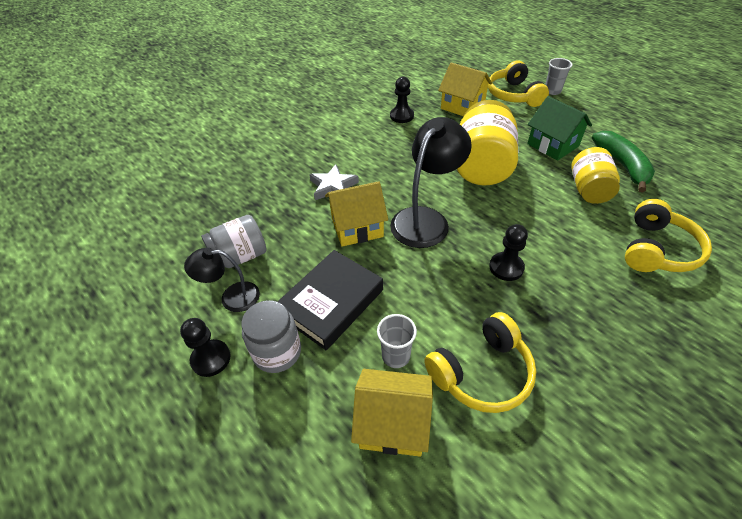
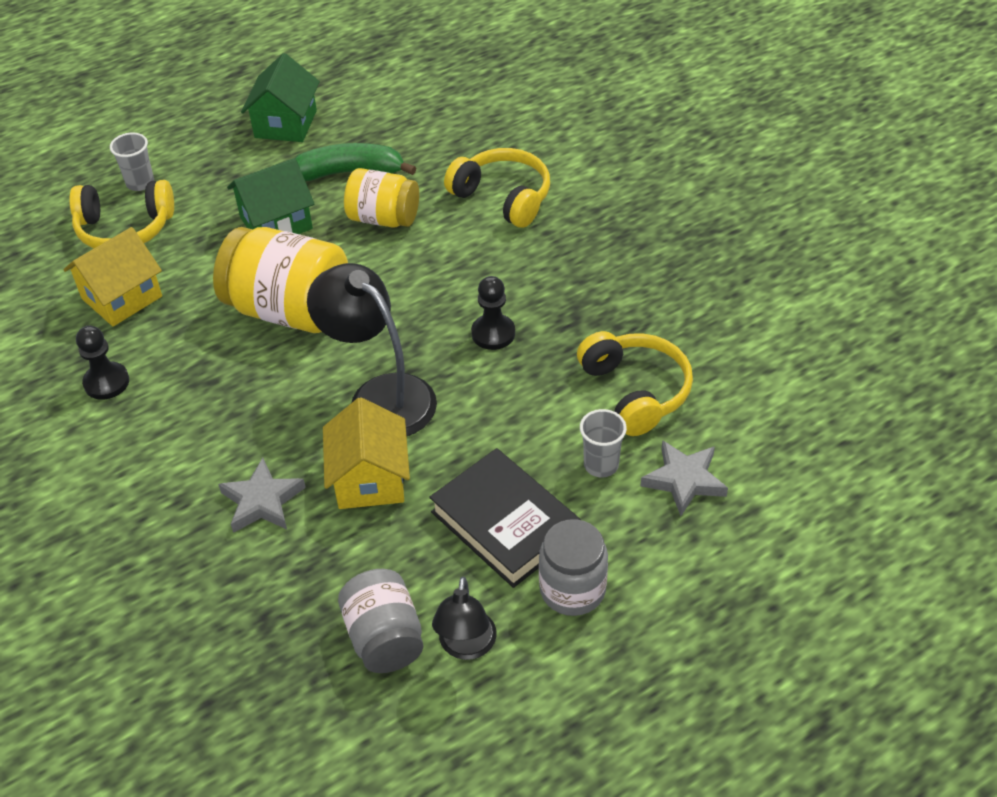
camera: 80 degrees left, 0 degrees up
black pawn [180,318,231,377] -> none
yellow house [351,369,433,457] -> grey star [641,440,728,516]
none -> green house [241,53,320,142]

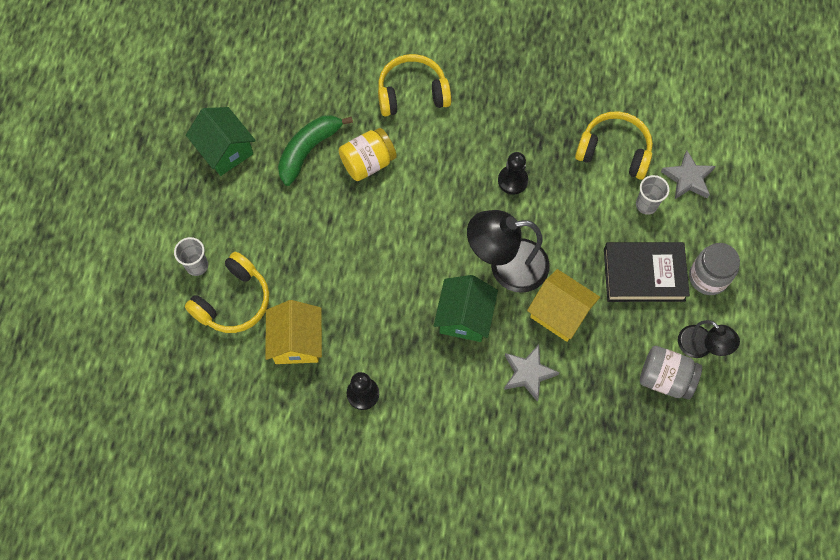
camera: 50 degrees left, 20 degrees up
yellow jar [213,227,348,333] -> none
green house [227,158,314,234] -> green house moved to [434,275,498,342]

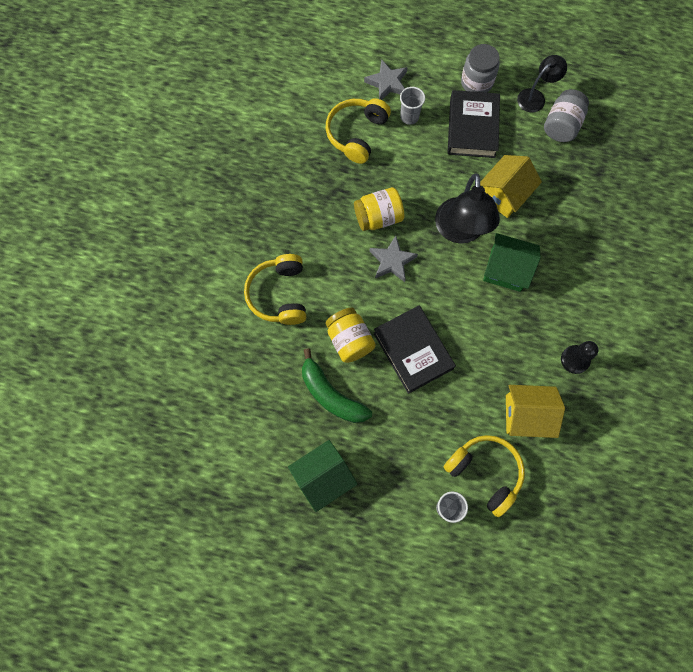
camera: 85 degrees left, 5 degrees up
black pawn [498,152,528,194] -> yellow jar [354,187,404,231]
grey star [504,345,560,402] -> grey star moved to [370,235,418,282]
none -> black book [373,305,456,394]

